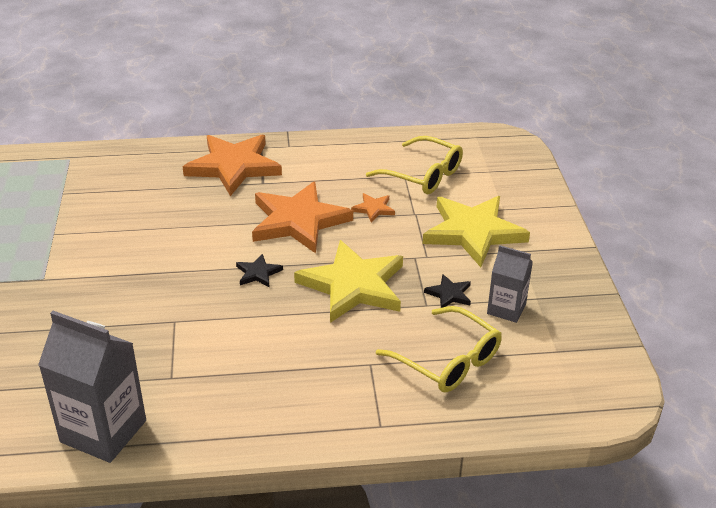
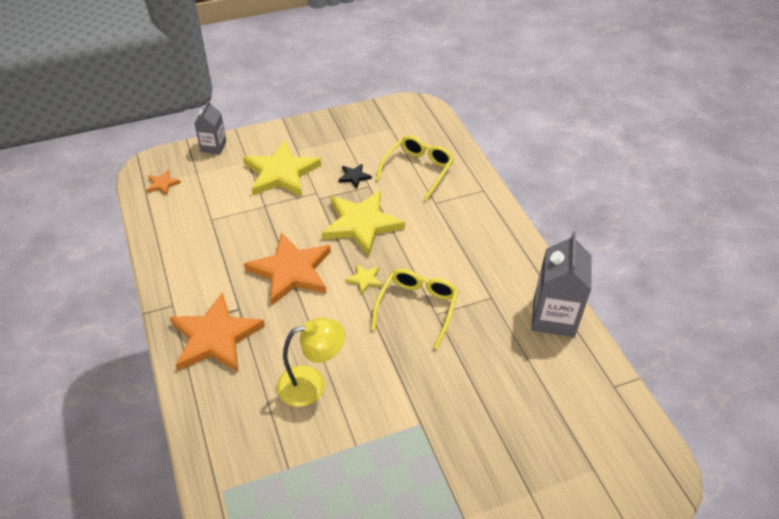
camera: 105 degrees left, 10 degrees up
black star [236,254,283,288] -> yellow star [345,264,383,295]
orange star [351,193,395,223] -> orange star moved to [146,170,181,195]
yellow glasses [366,136,463,194] -> yellow glasses moved to [371,269,459,349]
grey carton [487,245,533,323] -> grey carton moved to [194,100,227,154]
none -> yellow lamp [277,318,345,407]

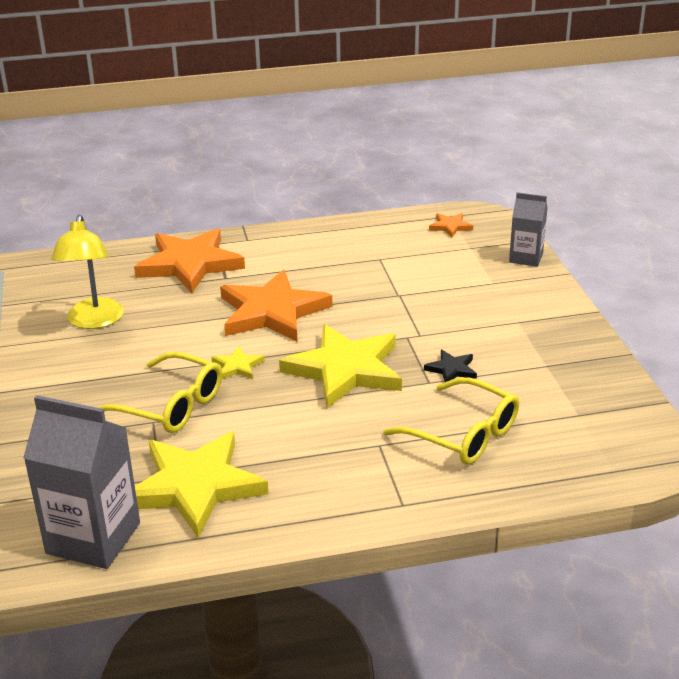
camera: 100 degrees right, 15 degrees down
yellow star [243,140,321,197] -> yellow star moved to [135,431,269,538]

